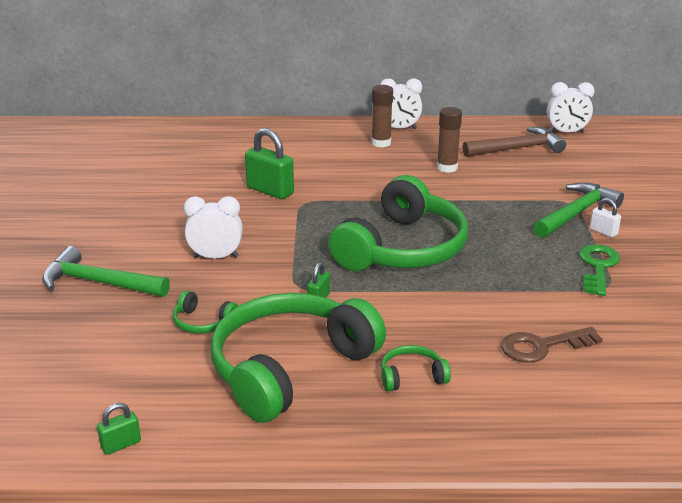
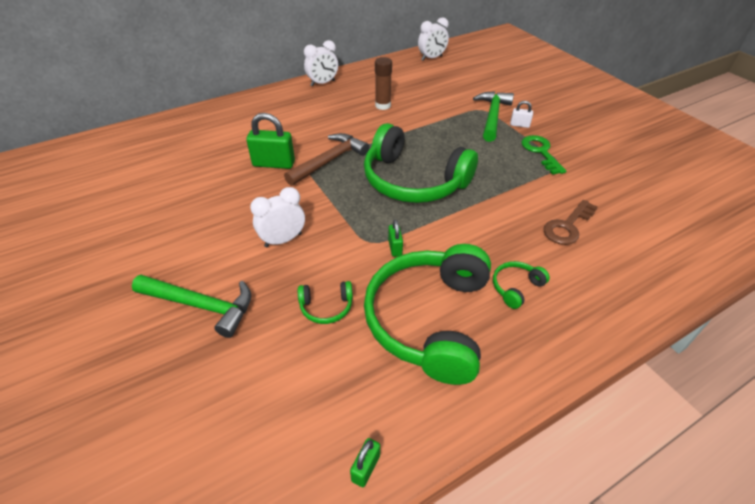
camera: 30 degrees left, 15 degrees up
green hammer [42,246,170,297] -> green hammer turned 150 degrees counterclockwise [132,275,251,338]
green headphones [329,175,468,271] -> green headphones turned 120 degrees clockwise [364,123,478,203]
brown glue stick [372,85,393,147] -> none
brown hammer [462,127,566,157] -> brown hammer moved to [284,133,369,186]

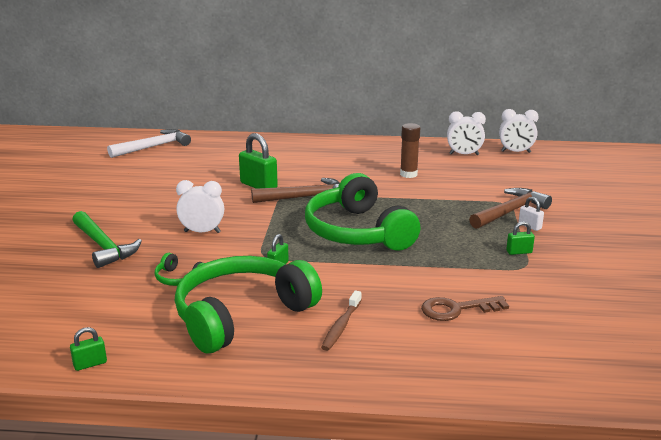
camera: 35 degrees right, 20 degrees down
white clock [304,40,338,86] -> white clock moved to [447,111,486,155]
green hammer [473,91,514,142] -> brown hammer [469,188,552,229]
green headphones [493,261,550,309] -> brown toothbrush [321,290,362,351]
green key [521,135,566,175] -> green padlock [506,221,535,255]
none -> white hammer [107,129,191,158]

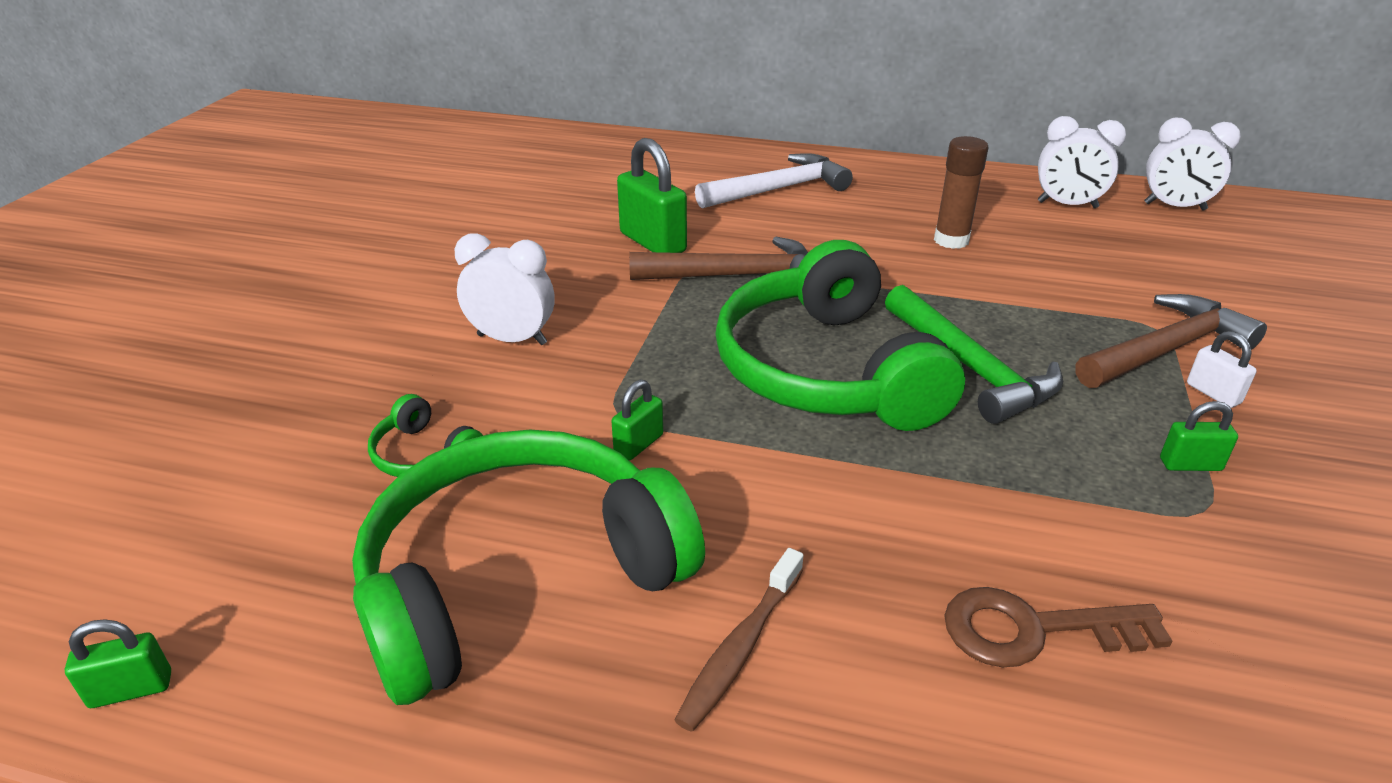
camera: 10 degrees right, 10 degrees up
green hammer [72,211,142,268] -> green hammer moved to [885,285,1063,424]
white hammer [107,129,191,158] -> white hammer moved to [695,153,853,208]

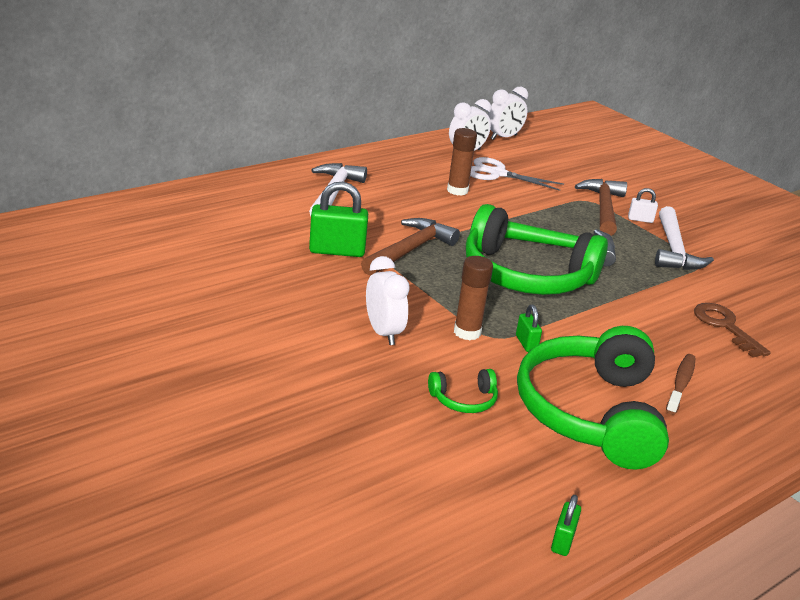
camera: 55 degrees left, 5 degrees down
white clock [455,233,554,345] -> white clock turned 105 degrees clockwise [366,256,410,345]
brown toothbrush [675,548,804,732] -> brown toothbrush turned 135 degrees counterclockwise [666,354,695,415]
brown key [944,587,1173,667] -> brown key turned 120 degrees clockwise [694,303,771,358]
green padlock [1160,401,1238,471] -> white hammer [655,206,714,270]
none -> brown glue stick [454,256,493,340]
none -> white scissors [470,157,564,191]

